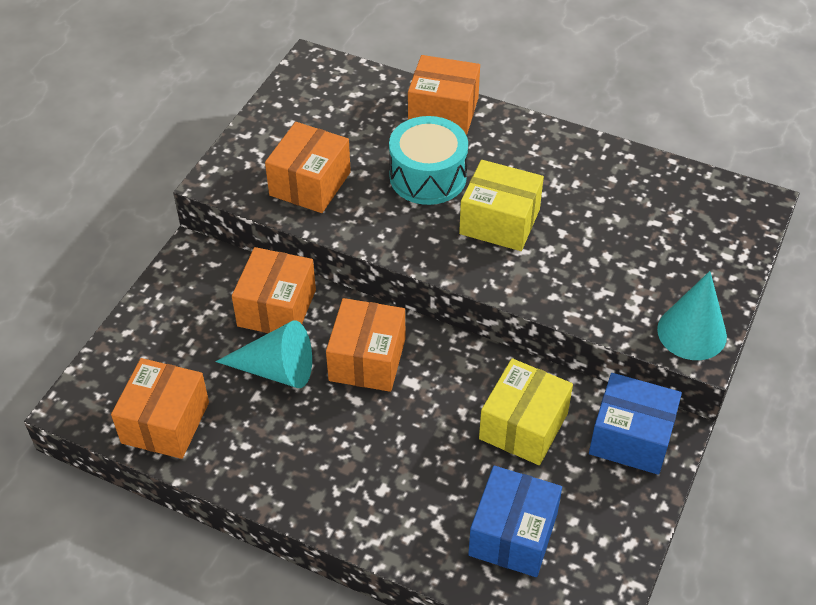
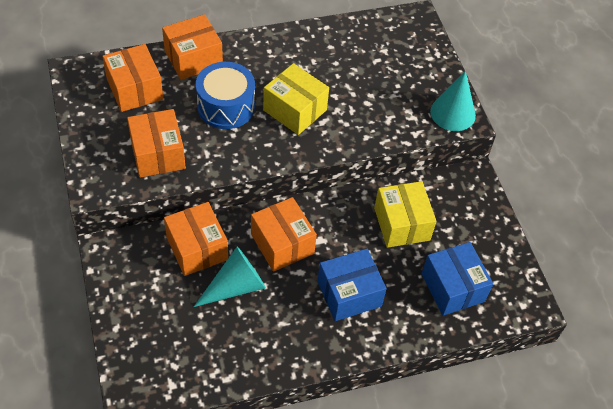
camera: 45 degrees left, 5 degrees up
orange box [111,358,209,459] -> orange box moved to [102,44,163,112]
turquoise drum [389,116,468,205] -> blue drum [196,62,255,129]
yellow box [459,160,544,251] -> yellow box turned 60 degrees clockwise [263,63,329,135]
blue box [589,373,682,475] -> blue box moved to [317,249,387,321]

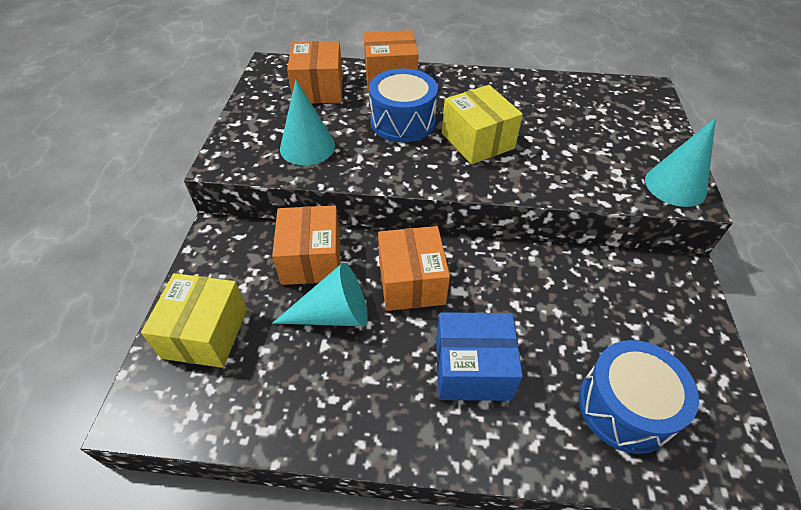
camera: 25 degrees right, 5 degrees down
orange box [127,109,186,178] -> turquoise cone [280,79,335,166]
yellow box [374,181,437,248] -> yellow box moved to [141,273,247,368]
blue box [421,242,493,315] -> blue drum [579,340,699,454]

